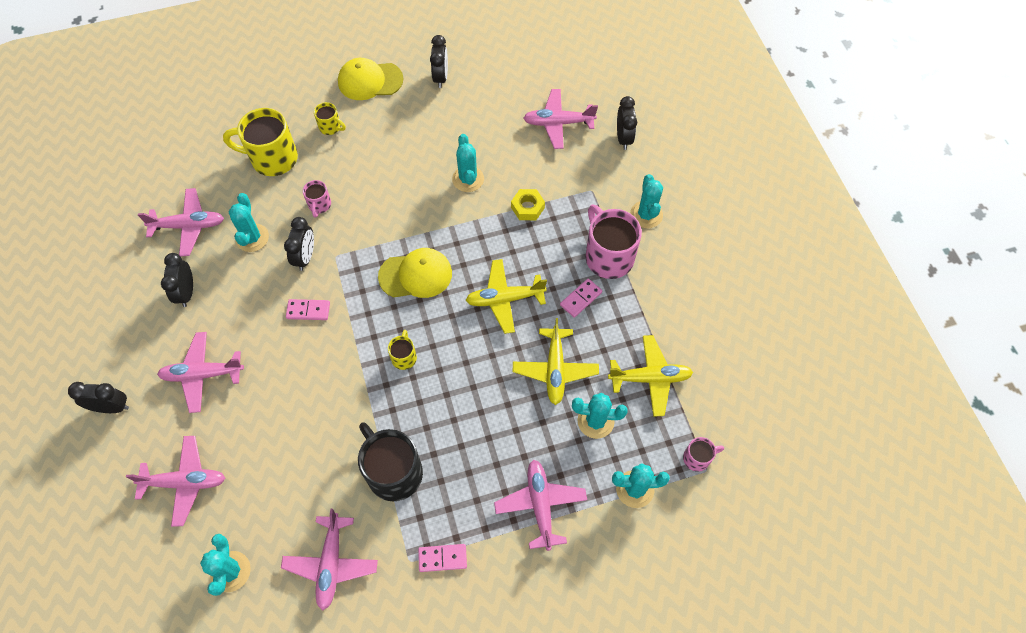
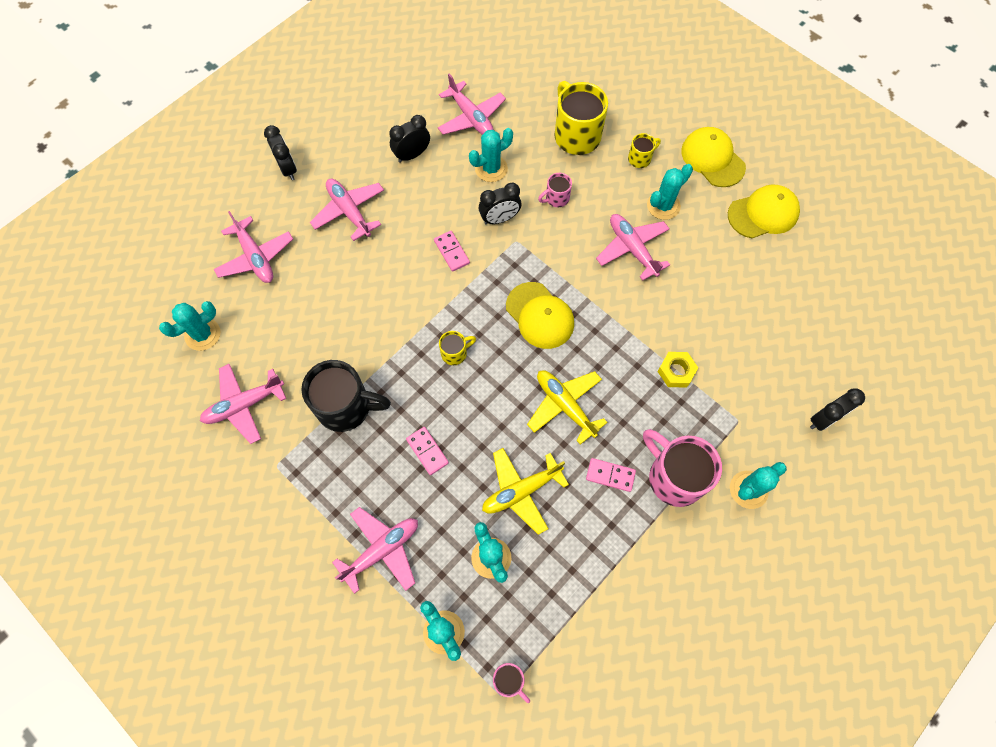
camera: 60 degrees right, 5 degrees up
yellow mug [314,102,346,135] -> yellow mug turned 120 degrees counterclockwise [628,133,661,168]
black mug [358,422,423,501] -> black mug turned 75 degrees clockwise [301,360,391,432]
pink domino [418,544,467,572] -> pink domino moved to [406,427,449,475]
black clock [430,35,448,88] -> yellow cap [728,184,800,238]
turquoise cactus [452,134,484,192] -> turquoise cactus moved to [647,164,693,220]
pink plane [524,89,598,149] -> pink plane moved to [596,214,670,281]
pink mug [585,204,642,279] -> pink mug turned 75 degrees counterclockwise [643,429,722,507]
yellow plane [608,335,693,417] -> none

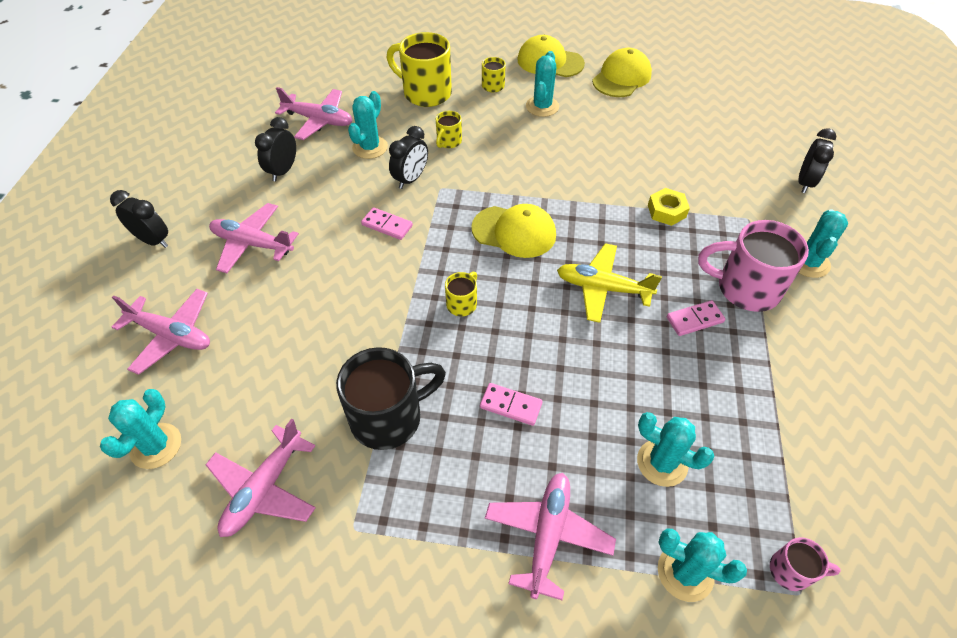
camera: 35 degrees left, 15 degrees down
yellow plane [482,448,569,535] -> none
pink mug [538,173,572,207] -> yellow mug [436,111,462,148]
pink plane [596,214,670,281] -> none

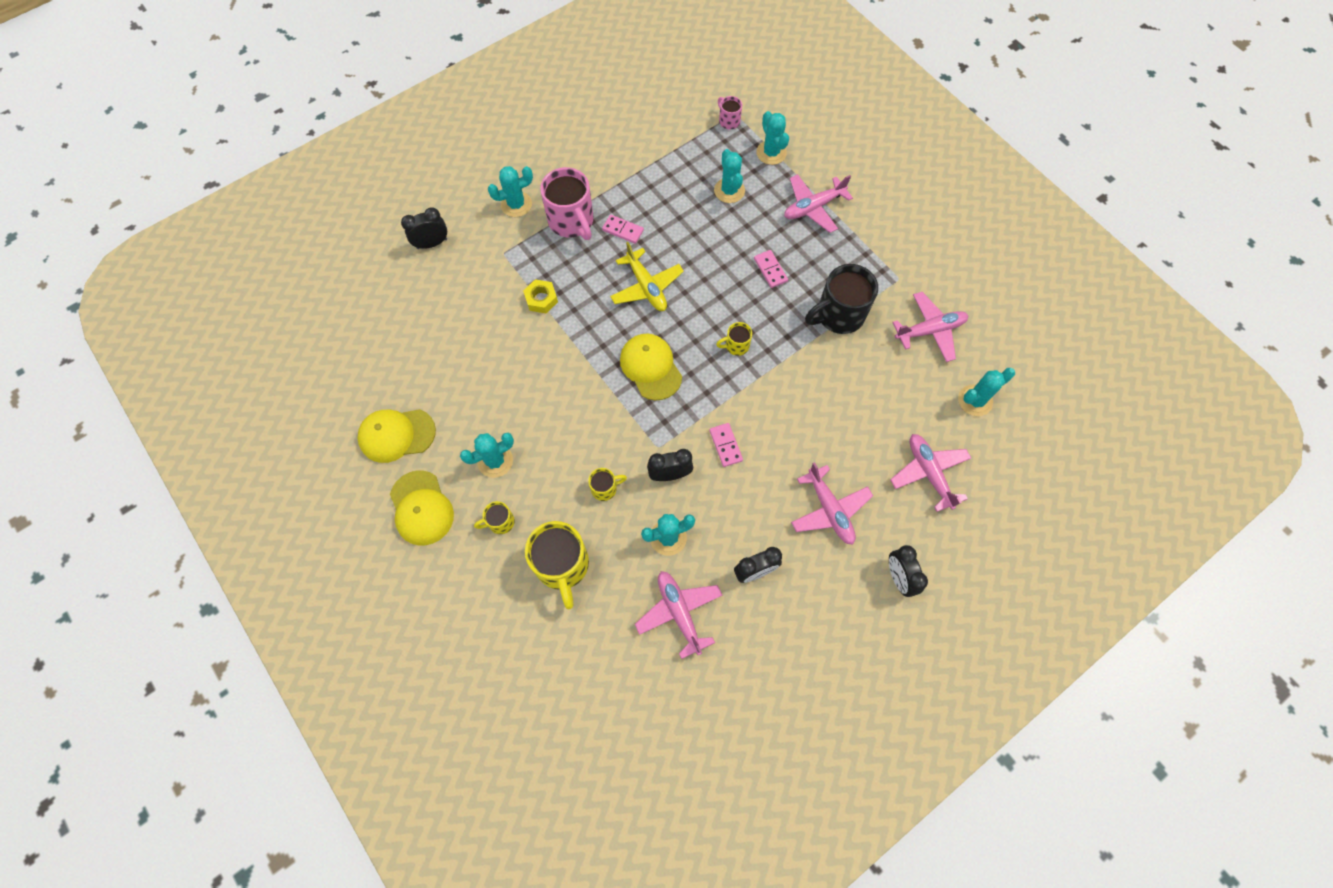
camera: 135 degrees left, 15 degrees up
black mug [336,347,446,450] -> black mug turned 45 degrees counterclockwise [805,264,878,334]

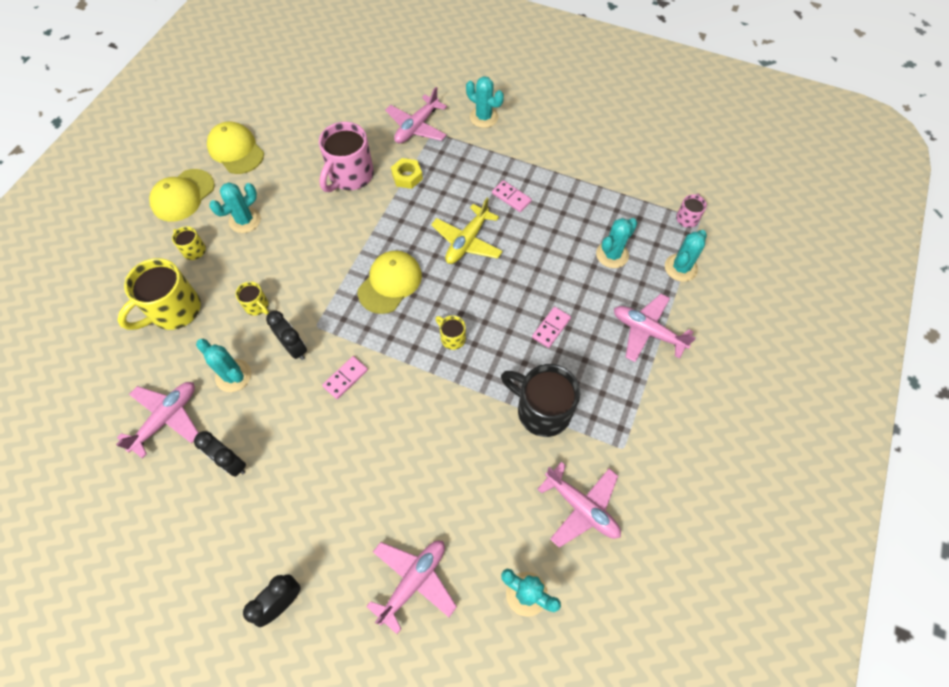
camera: 60 degrees right, 5 degrees down
black clock [401,207,447,249] -> none
turquoise cactus [460,433,514,478] -> turquoise cactus turned 75 degrees counterclockwise [209,182,261,233]
pink mug [540,167,594,240] -> pink mug moved to [319,122,374,192]
pink domino [602,215,644,244] -> pink domino turned 45 degrees counterclockwise [492,180,532,212]
pink plane [791,462,873,545] -> pink plane moved to [385,87,447,144]

